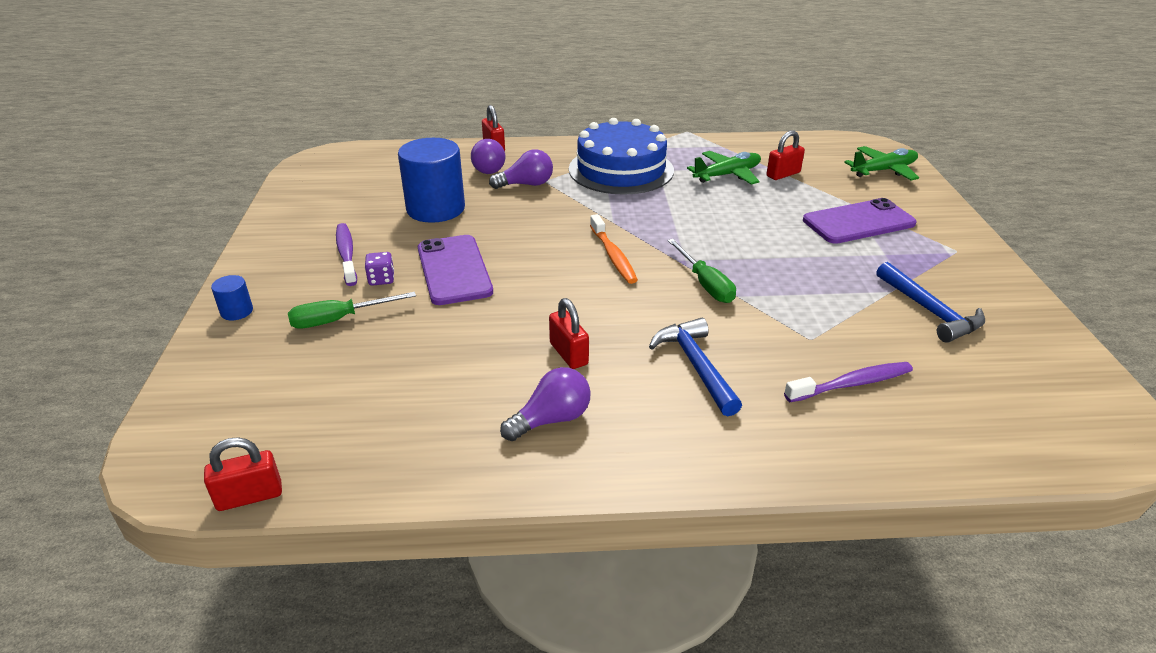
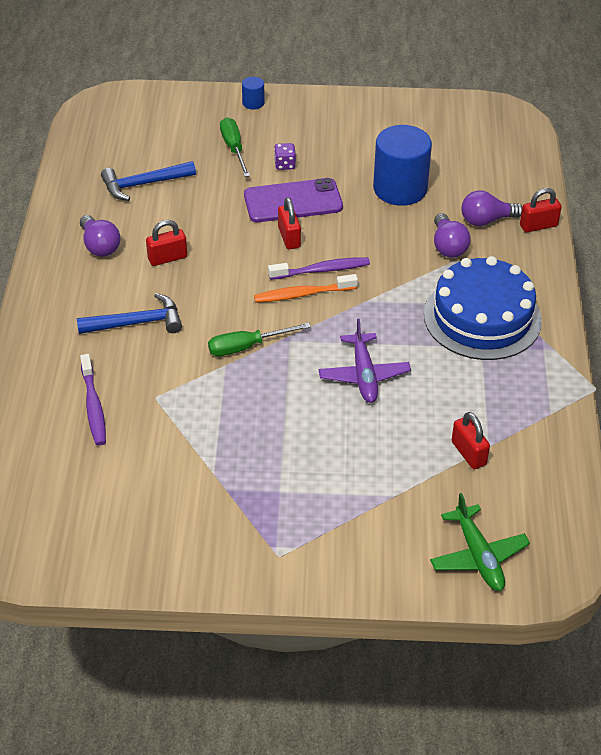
camera: 95 degrees right, 10 degrees up
red padlock [204,437,282,511] -> red padlock moved to [278,197,301,249]
purple toothbrush [336,223,357,286] -> purple toothbrush moved to [268,257,370,280]
green plane [687,151,761,185] -> none
purple phone [803,198,917,244] -> none
blue hammer [877,262,985,343] -> blue hammer moved to [101,161,196,201]
none -> purple plane [319,319,411,403]

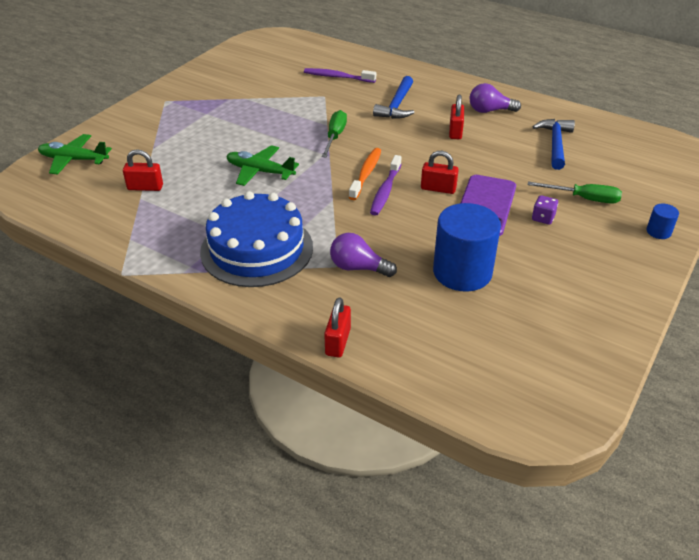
camera: 120 degrees right, 5 degrees down
purple plane [319,319,411,403] -> green plane [226,145,299,186]
purple light bulb [461,190,522,226] -> none

